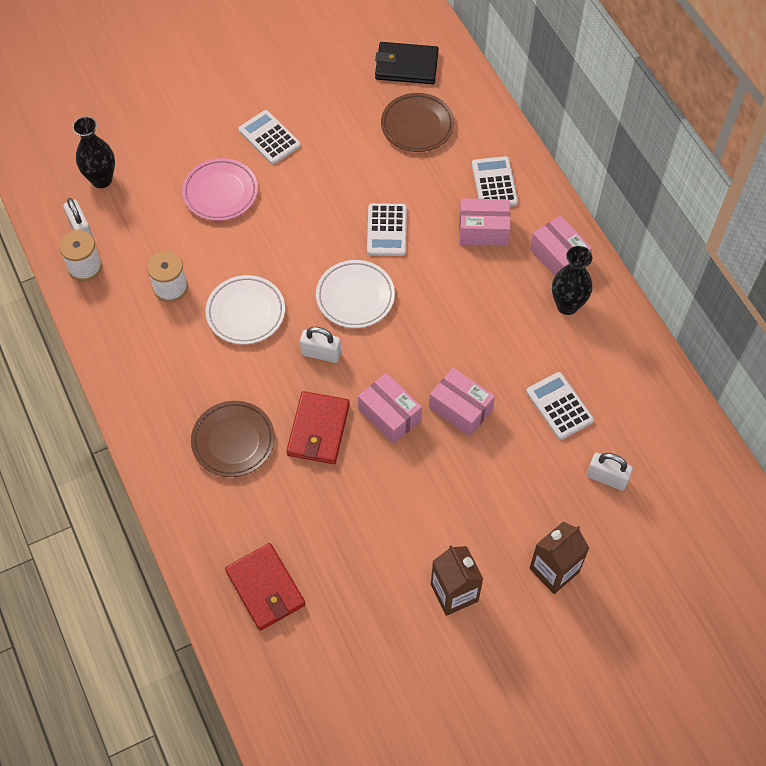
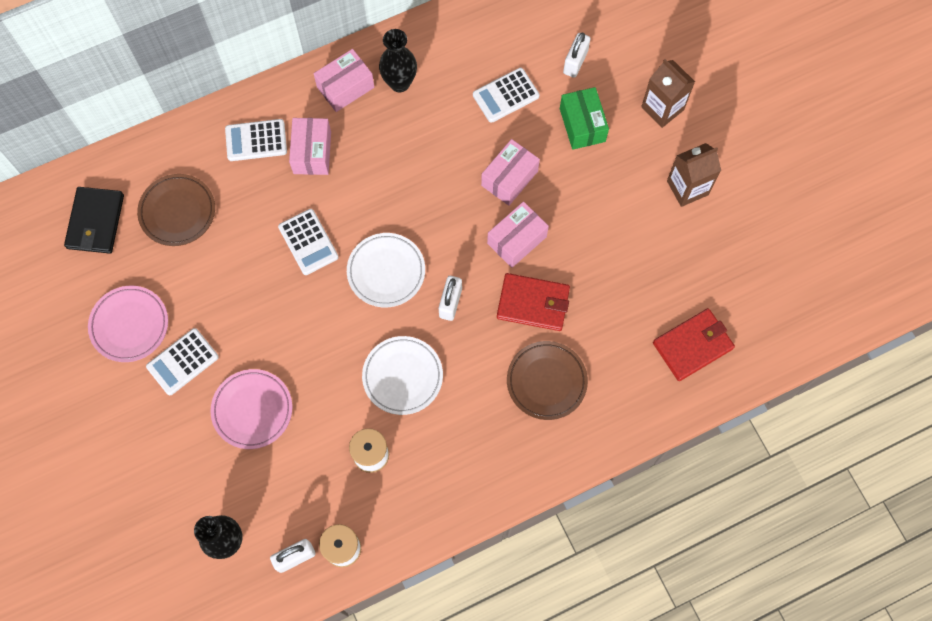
camera: 90 degrees left, 10 degrees up
white calculator [367,203,407,256] -> white calculator turned 60 degrees clockwise [278,209,338,275]
none -> pink plate [88,286,168,362]
none -> green box [560,87,609,150]

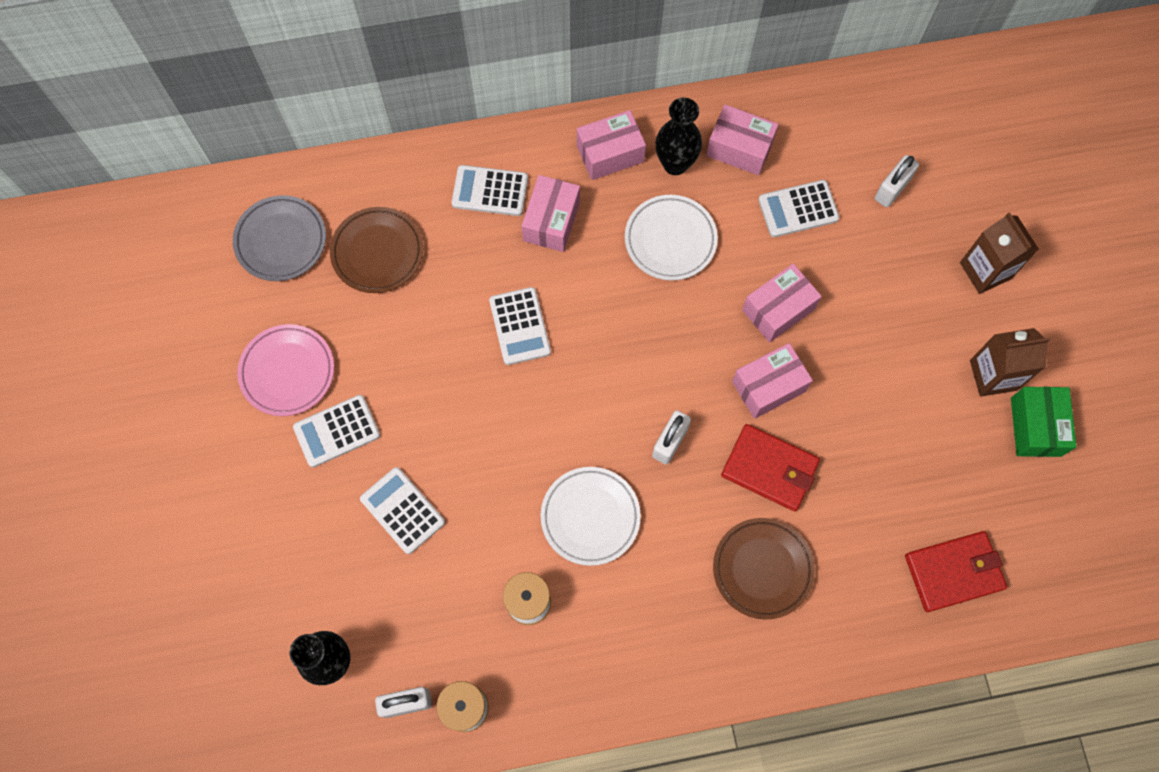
camera: 15 degrees right, 0 degrees up
black wallet [64,187,124,254] -> grey plate [233,195,326,281]
pink plate [210,369,292,449] -> white calculator [360,467,445,554]
white plate [347,233,425,307] -> white plate moved to [625,195,718,280]
green box [560,87,609,150] -> green box moved to [1011,387,1077,457]
none -> pink box [706,104,779,175]

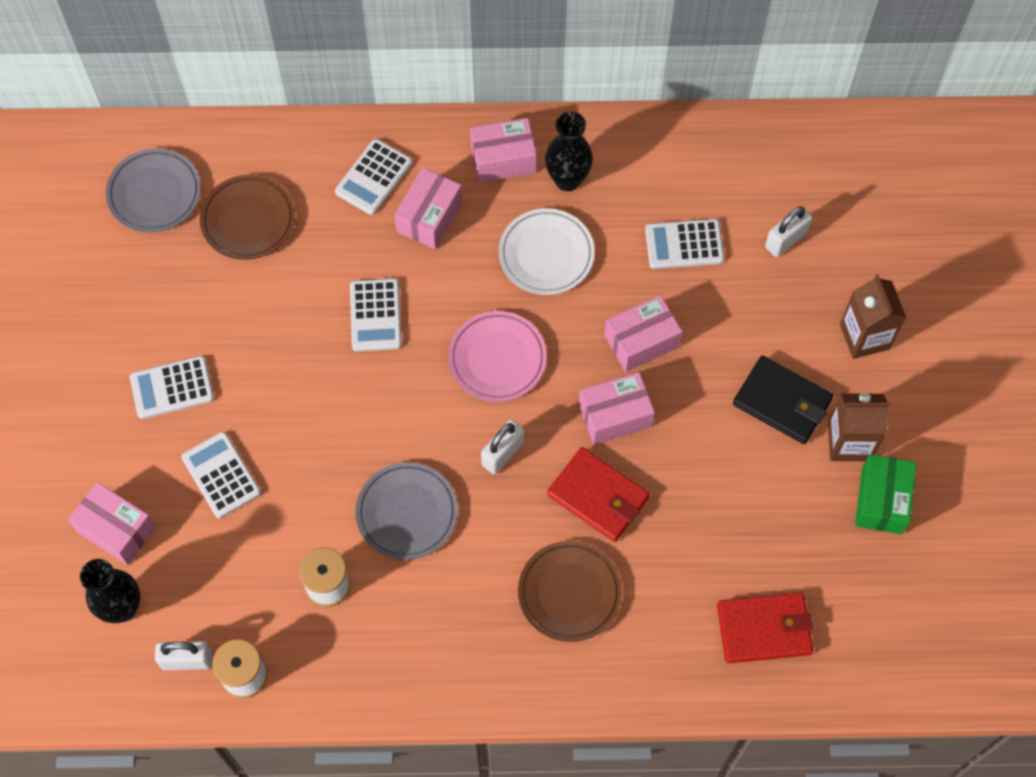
camera: 10 degrees right, 5 degrees down
pink plate [237,324,334,416] -> pink plate moved to [448,311,547,402]
white calculator [452,165,528,216] -> white calculator turned 75 degrees counterclockwise [335,139,412,215]
white plate [541,467,641,566] -> grey plate [356,462,458,560]
pink box [706,104,779,175] -> pink box moved to [68,482,156,565]
none -> black wallet [733,355,834,444]

